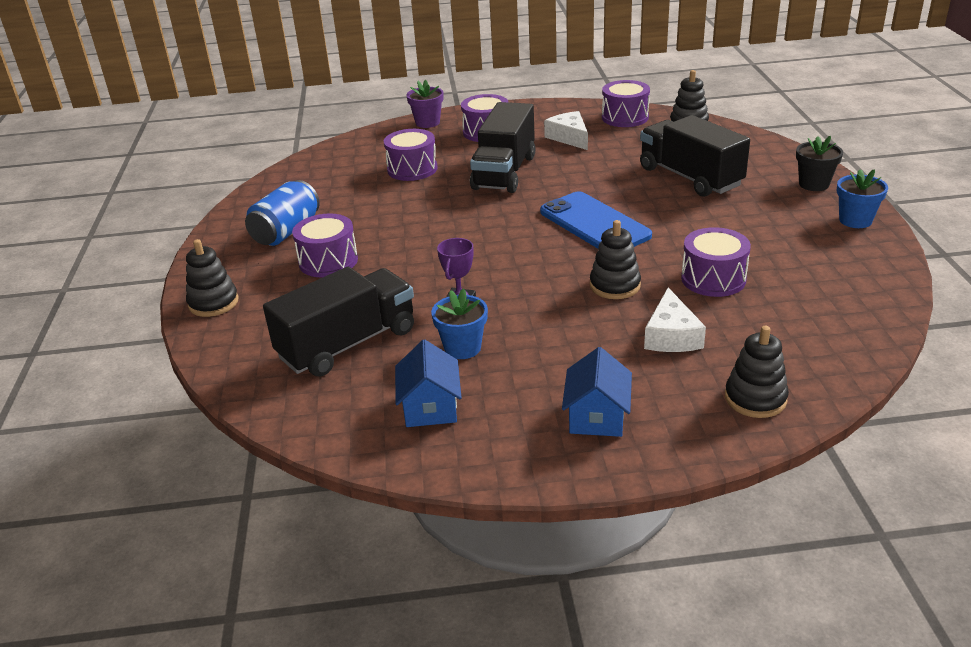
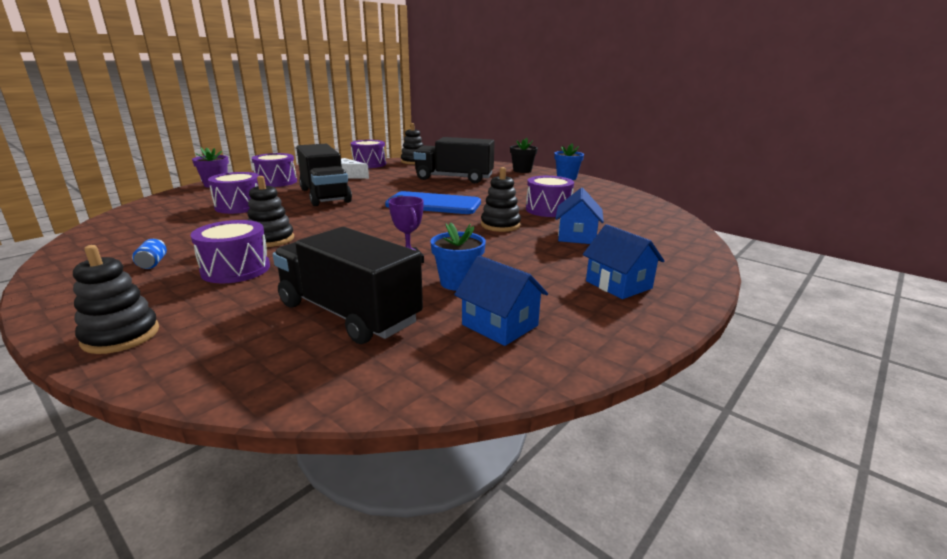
camera: 45 degrees left, 10 degrees down
blue can [245,180,320,246] -> blue can [132,238,167,269], size x0.44
black truck [263,267,414,377] -> black truck turned 60 degrees counterclockwise [273,227,423,344]
white cheese [644,288,706,352] -> blue house [555,188,604,244]
black stacking toy [725,326,789,418] -> black stacking toy moved to [247,176,294,247]

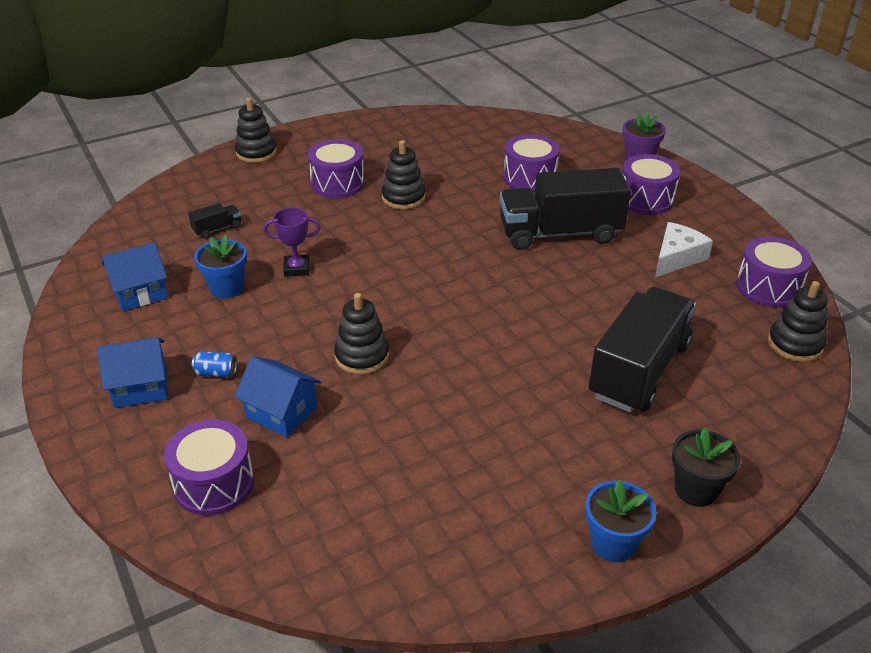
camera: 110 degrees right, 15 degrees up
blue can [132,238,167,269] -> blue can moved to [192,351,237,378]
black truck [273,227,423,344] -> black truck [188,203,241,239], size x0.40
blue phone [385,191,481,214] -> none
purple drum [526,176,574,217] -> purple drum moved to [164,420,254,516]

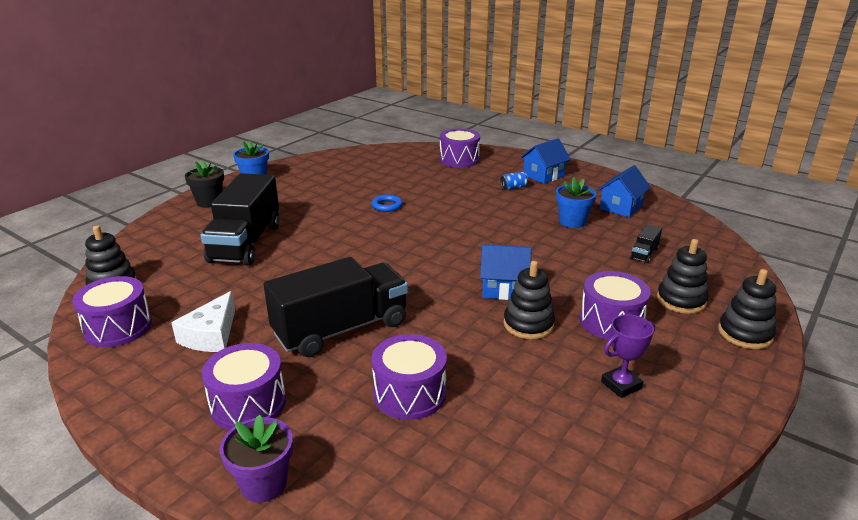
camera: 155 degrees right, 10 degrees down
blue house [234,356,322,438] -> blue house moved to [480,244,532,300]
purple trophy [263,208,321,277] -> purple trophy moved to [601,314,655,398]
black stacking toy [334,293,389,375] -> black stacking toy moved to [657,239,709,314]
none -> blue ring [371,195,403,212]

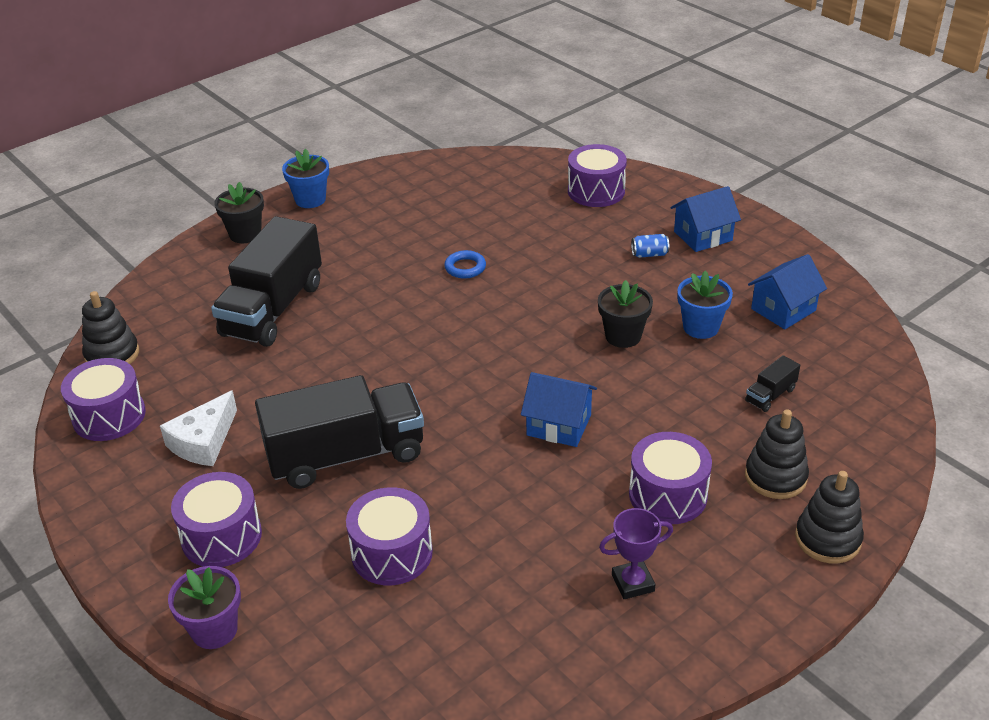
camera: 15 degrees right, 10 degrees up
black stacking toy [504,261,555,339] -> none
none -> black flower pot [598,280,653,348]

